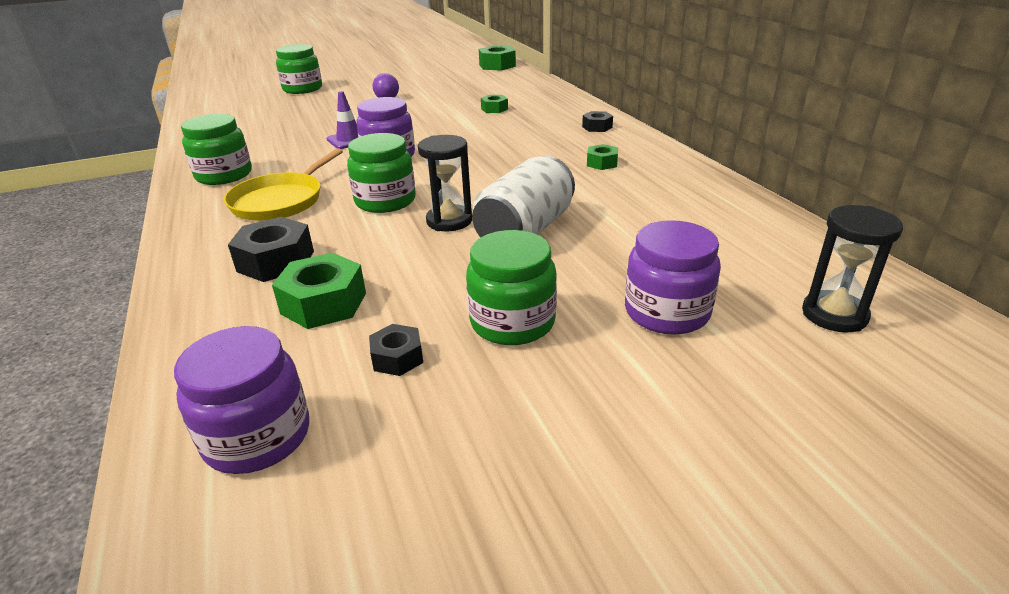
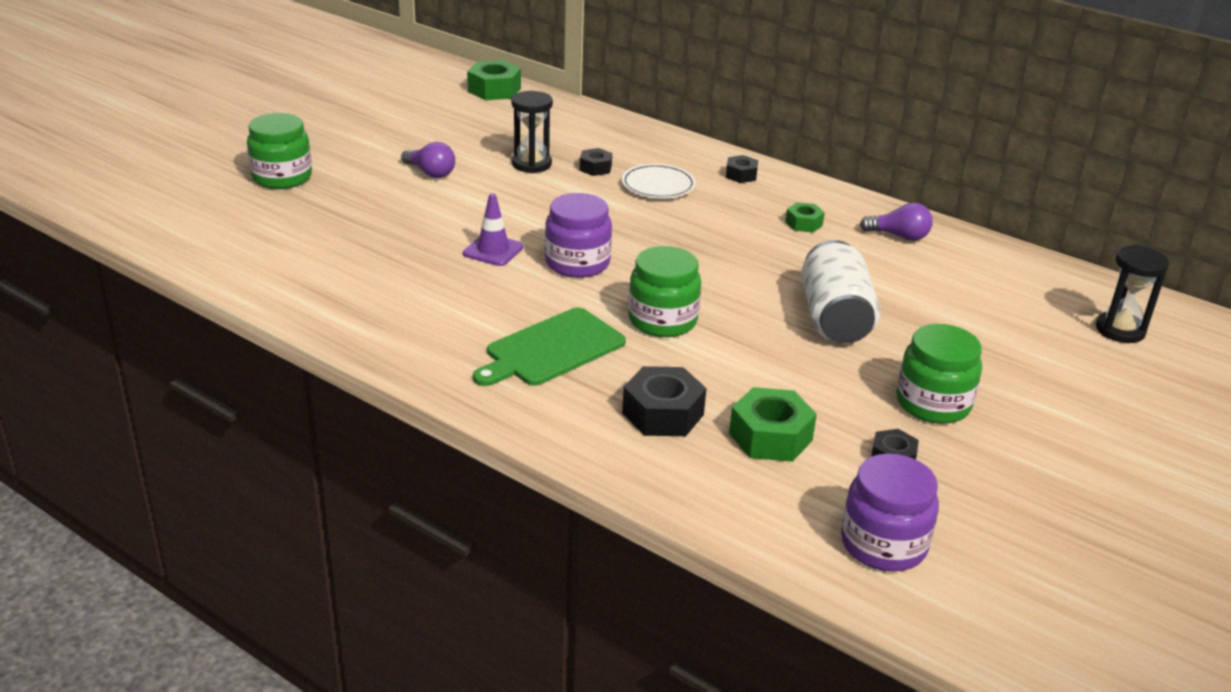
camera: 35 degrees left, 0 degrees up
green jar [181,114,252,185] -> none
yellow pan [224,148,343,221] -> green cutting board [473,307,626,386]
black hourglass [418,135,472,231] -> black hourglass moved to [511,91,553,173]
green nut [481,95,508,113] -> black nut [580,148,612,176]
purple jar [625,220,721,335] -> none
none -> white plate [621,164,696,199]
none -> purple light bulb [860,203,933,241]

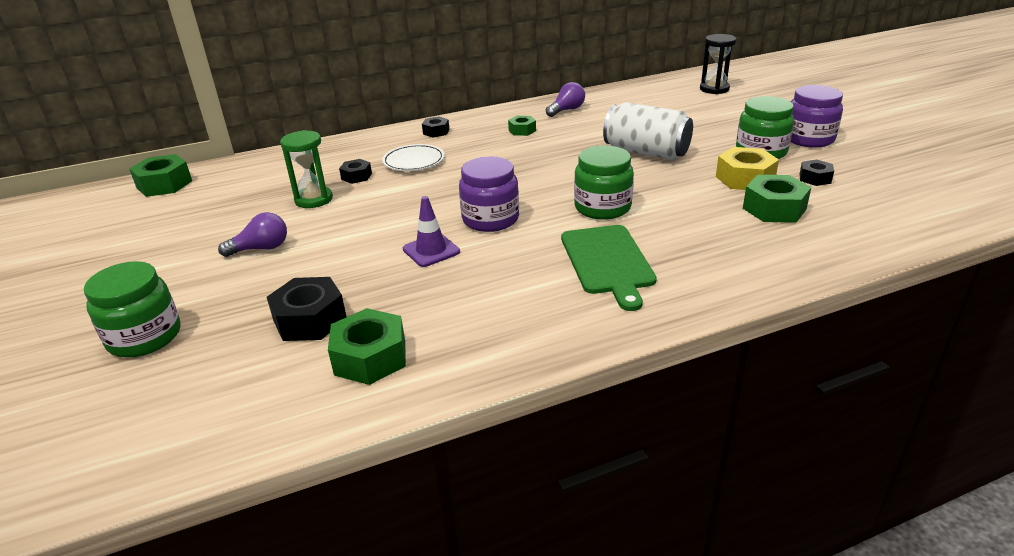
camera: 55 degrees left, 0 degrees up
black hourglass [511,91,553,173] -> green hourglass [280,130,333,208]
black nut [622,366,706,436] -> black nut moved to [267,277,347,341]
purple jar [841,453,939,572] -> purple jar moved to [791,85,843,148]
none -> green nut [328,308,406,385]
none -> yellow nut [716,147,779,190]

